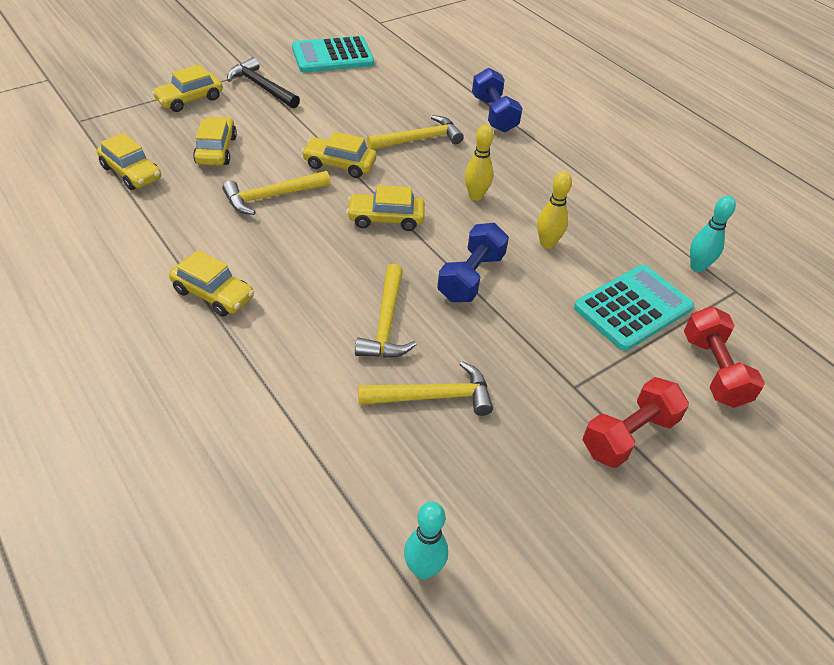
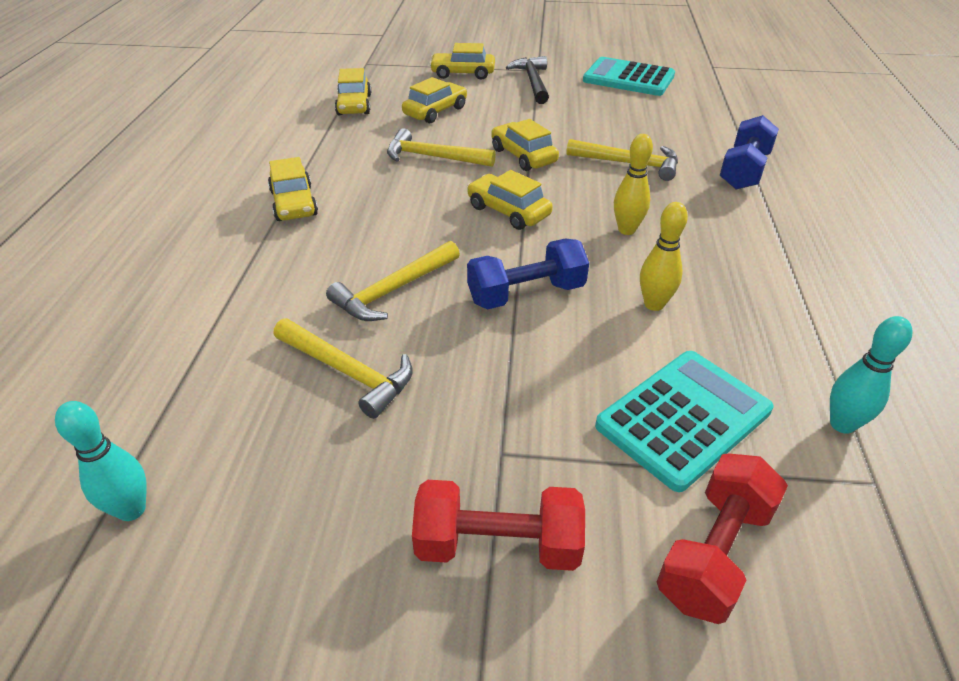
camera: 45 degrees right, 5 degrees down
turquoise calculator [574,265,694,351] -> turquoise calculator turned 45 degrees counterclockwise [595,351,774,492]

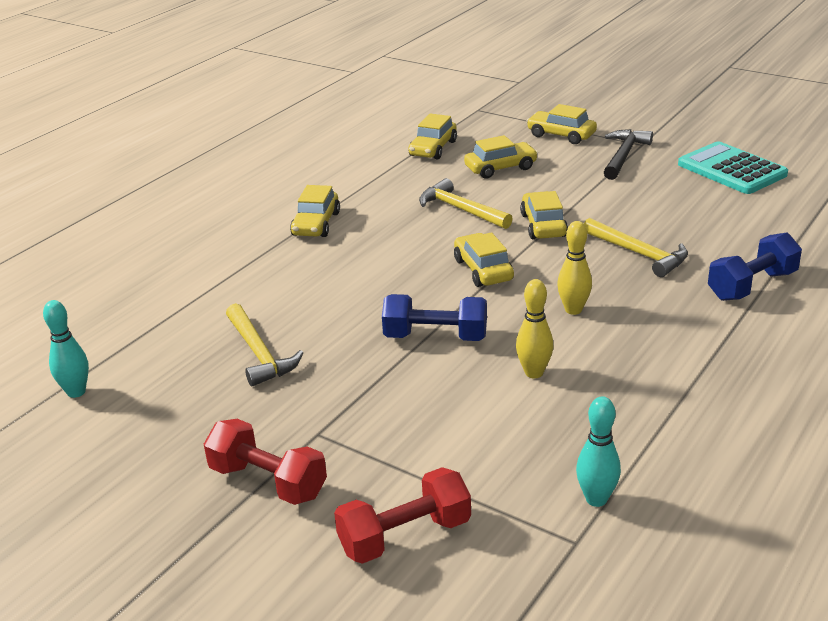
camera: 30 degrees right, 10 degrees down
yellow hammer [326,241,460,321] -> none
turquoise calculator [595,351,774,492] -> none

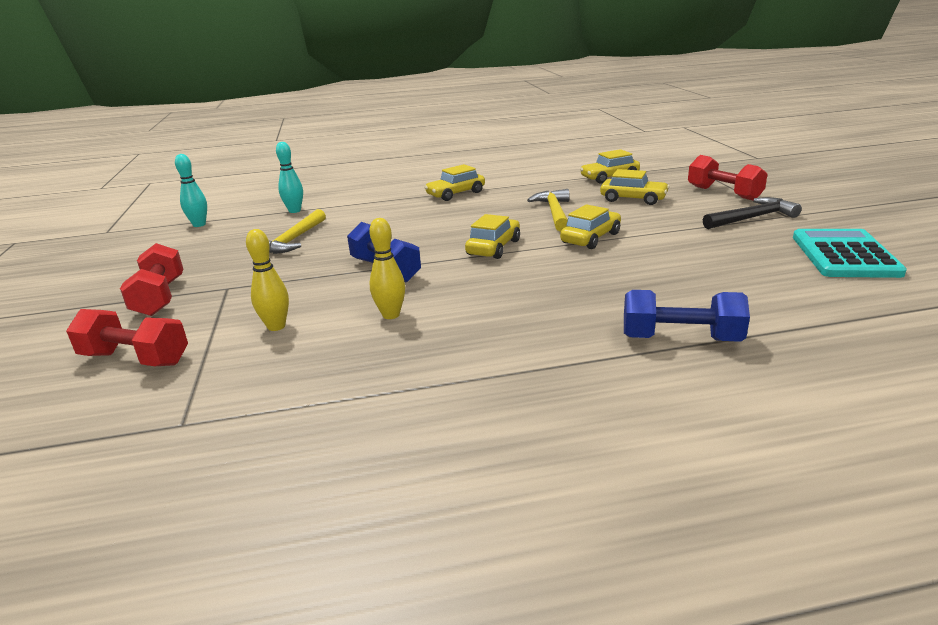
camera: 45 degrees right, 5 degrees down
yellow car [527,104,597,144] -> red dumbbell [688,155,767,201]
yellow bowling pin [557,221,592,315] -> yellow bowling pin moved to [246,229,289,331]
turquoise bowling pin [576,396,621,507] -> turquoise bowling pin moved to [276,142,303,213]
yellow hammer [584,218,688,277] -> none

